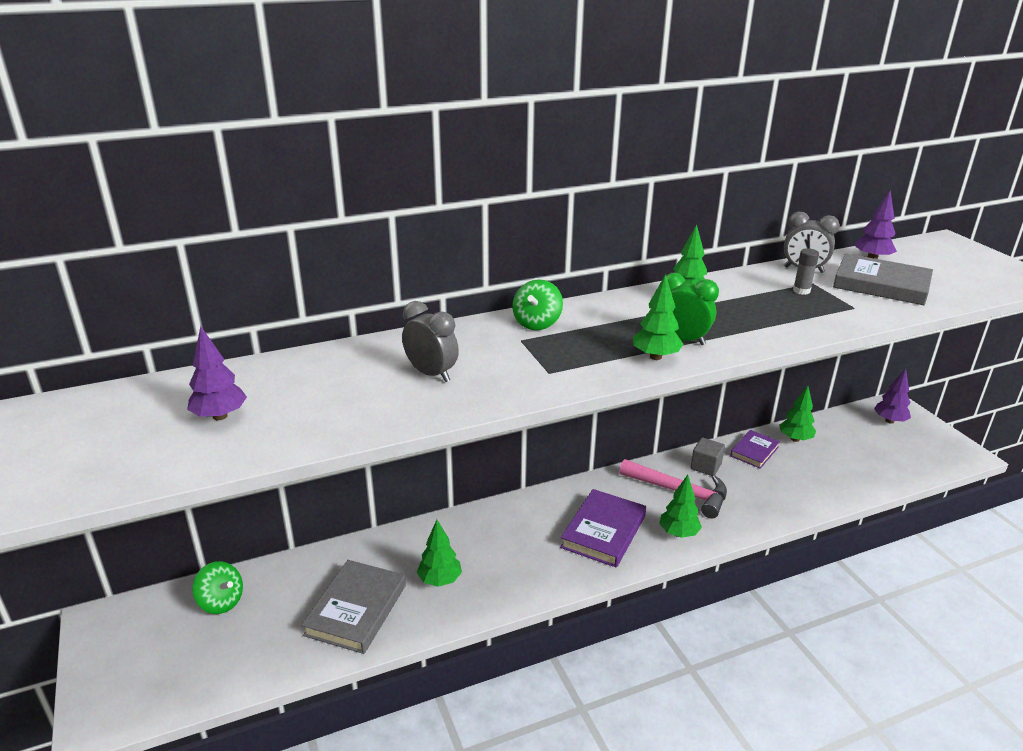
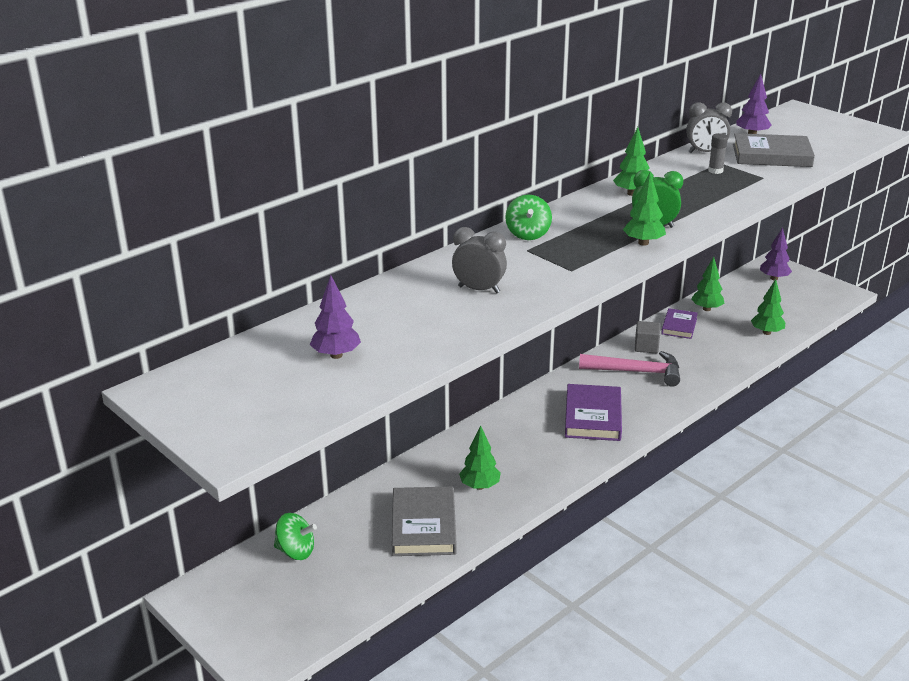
camera: 20 degrees left, 0 degrees up
green tree [659,475,702,538] -> green tree moved to [751,279,785,335]

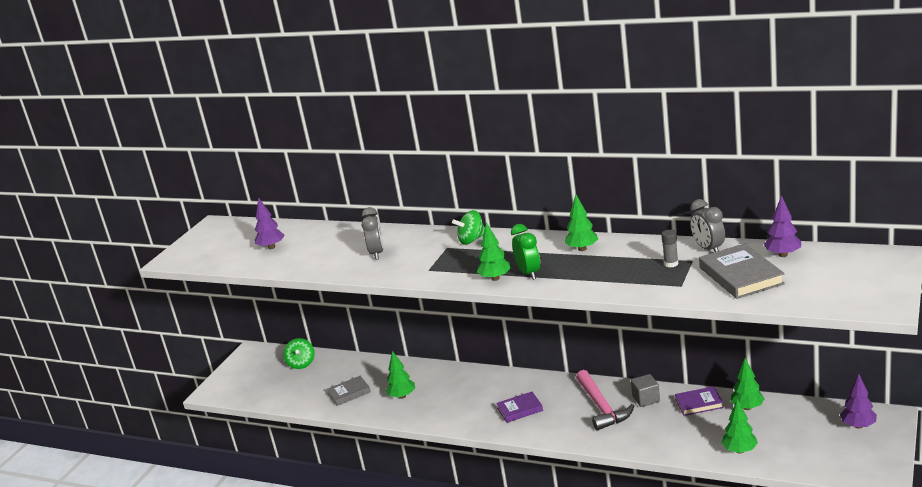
camera: 70 degrees right, 5 degrees down
grey book [392,486,457,556] -> grey book [327,376,371,406], size x0.62
purple book [565,384,622,441] -> purple book [496,392,543,423], size x0.62

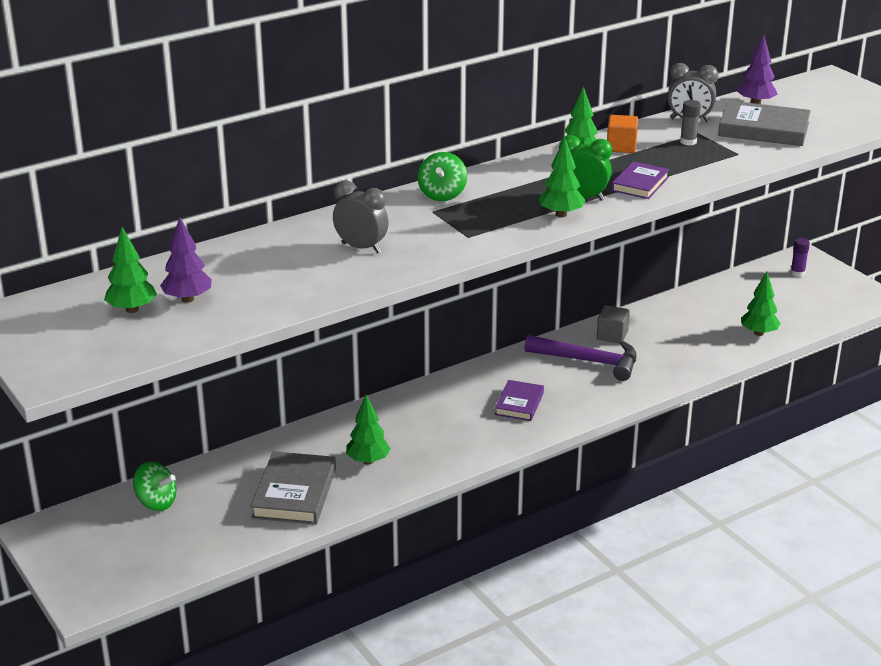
camera: 60 degrees left, 5 degrees up
grey book [327,376,371,406] -> grey book [250,451,336,525], size x1.61
pink hammer [576,370,634,431] -> purple hammer [524,335,637,381]
purple book [675,386,724,416] -> purple book moved to [612,161,669,199]
green tree [731,358,765,410] -> green tree moved to [104,227,157,313]
purple tree [840,374,877,429] -> purple glue stick [791,238,810,277]
none -> orange cube [607,115,638,153]

